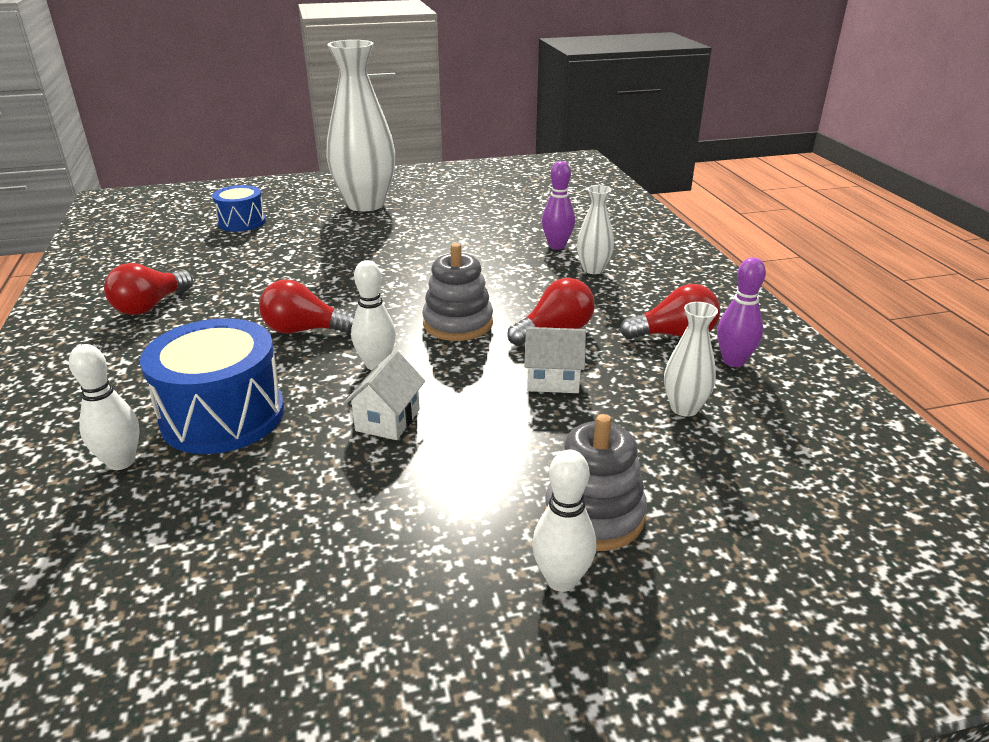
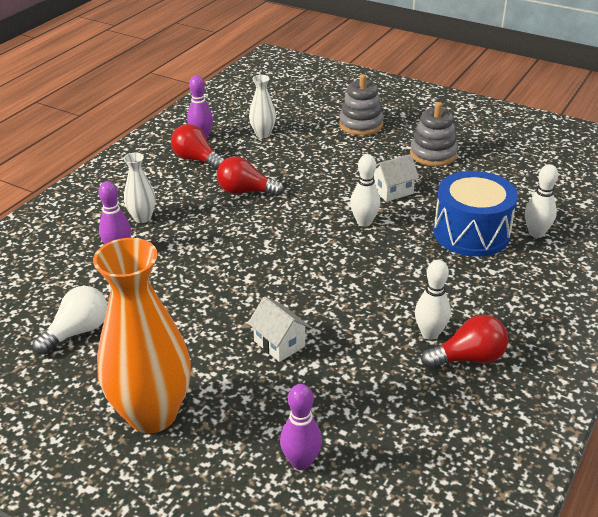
camera: 135 degrees left, 5 degrees up
blue drum [212,185,266,232] -> purple bowling pin [280,384,322,470]
red light bulb [259,279,355,334] -> none
white vase [326,40,395,211] -> orange vase [93,238,191,433]
grey stacking toy [422,243,493,341] -> grey stacking toy moved to [410,102,458,166]
white house [524,327,586,393] -> white house moved to [248,296,311,362]
white bowling pin [532,450,596,592] -> white bowling pin moved to [415,260,451,340]
none -> white light bulb [33,286,108,355]

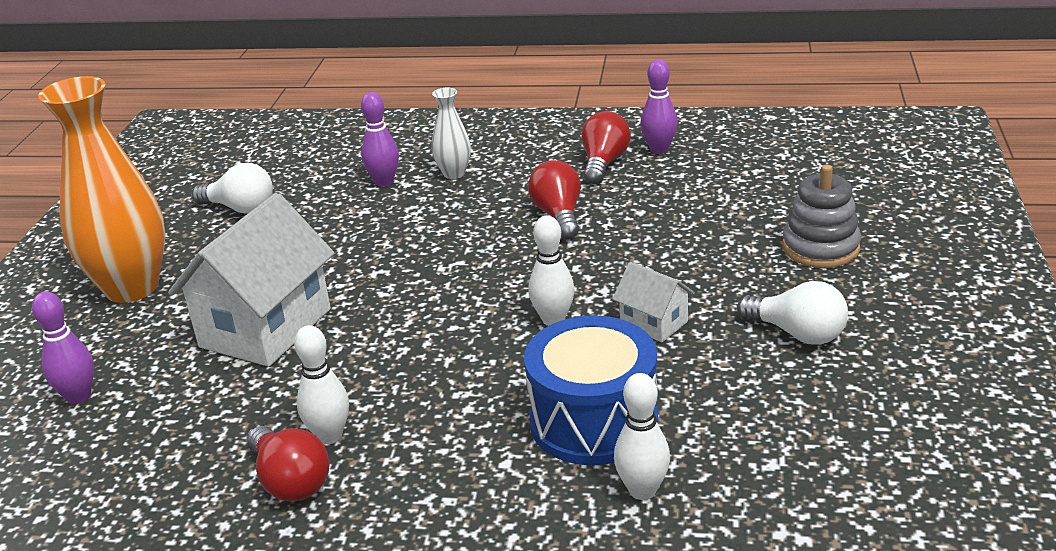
camera: 70 degrees right, 5 degrees down
white house [248,296,311,362] -> white house [168,193,335,367], size x2.07
white vase [249,75,276,138] -> none
grey stacking toy [410,102,458,166] -> white light bulb [737,281,848,345]

